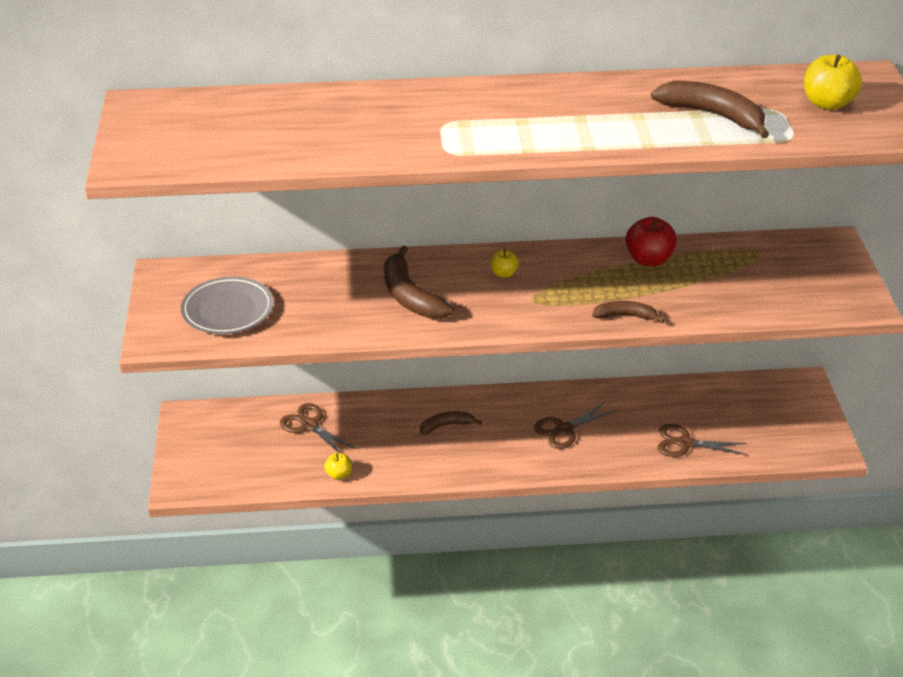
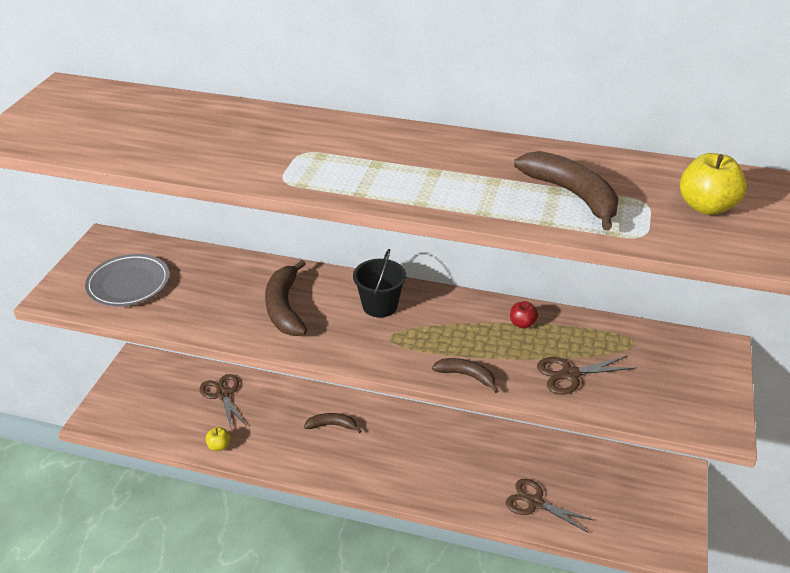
camera: 20 degrees right, 0 degrees up
yellow apple [490,249,519,278] -> black bucket [353,249,406,318]
brown scissors [534,401,617,449] -> brown scissors moved to [537,355,636,395]
red apple [626,217,677,266] -> red apple [510,301,538,328], size x0.56

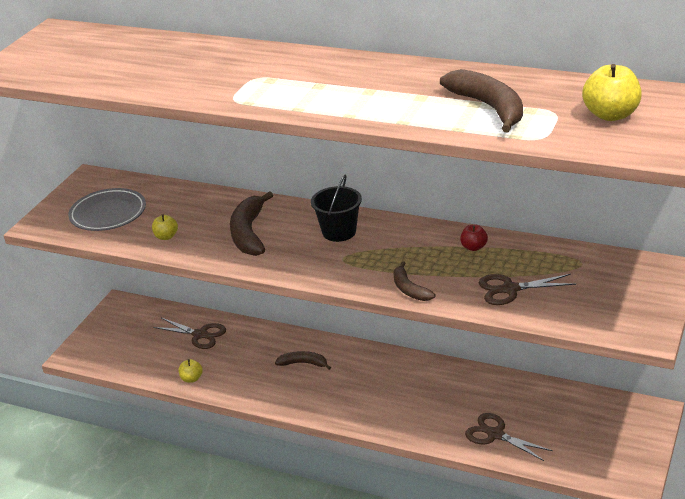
camera: 10 degrees right, 5 degrees down
brown scissors [200,374,247,431] -> brown scissors turned 135 degrees clockwise [153,318,226,349]
brown banana [432,358,499,393] -> brown banana turned 150 degrees counterclockwise [393,261,436,301]
none -> yellow apple [152,214,178,240]

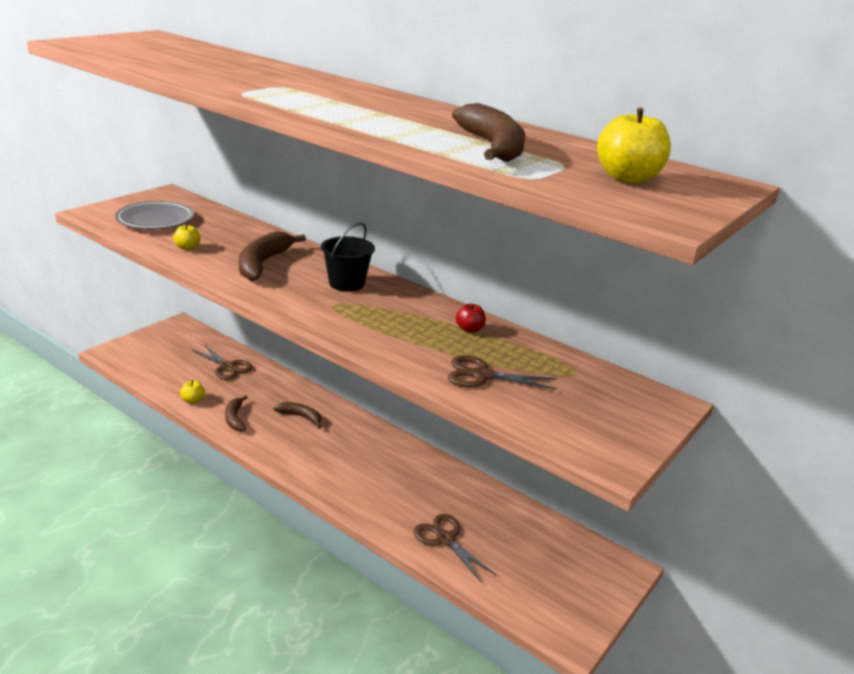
camera: 10 degrees right, 5 degrees down
brown banana [393,261,436,301] -> brown banana moved to [225,395,247,432]

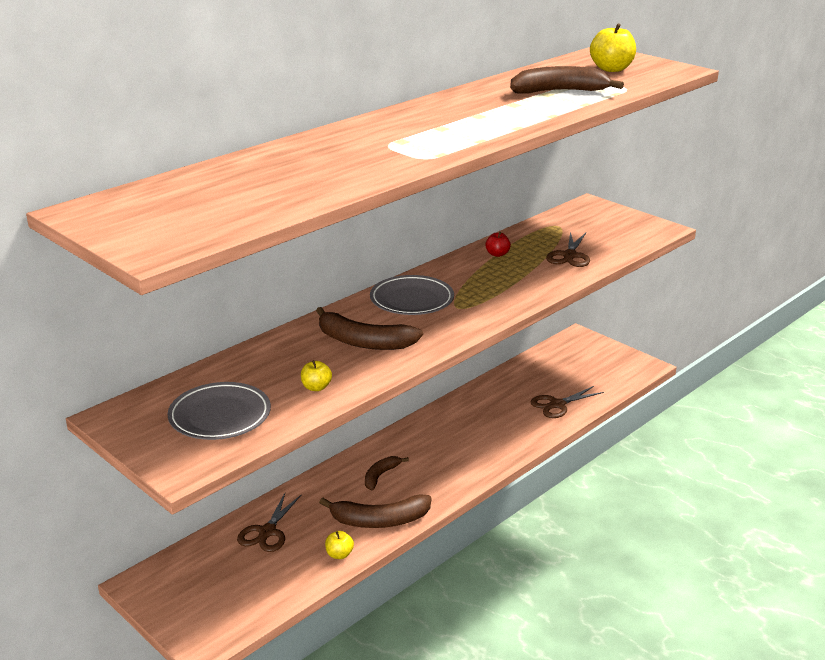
camera: 80 degrees left, 0 degrees up
brown scissors [193,344,253,380] -> brown scissors turned 150 degrees clockwise [237,493,301,552]
brown banana [225,395,247,432] -> brown banana [319,494,432,528], size x1.72
black bucket [321,222,375,292] -> grey plate [370,275,454,315]

